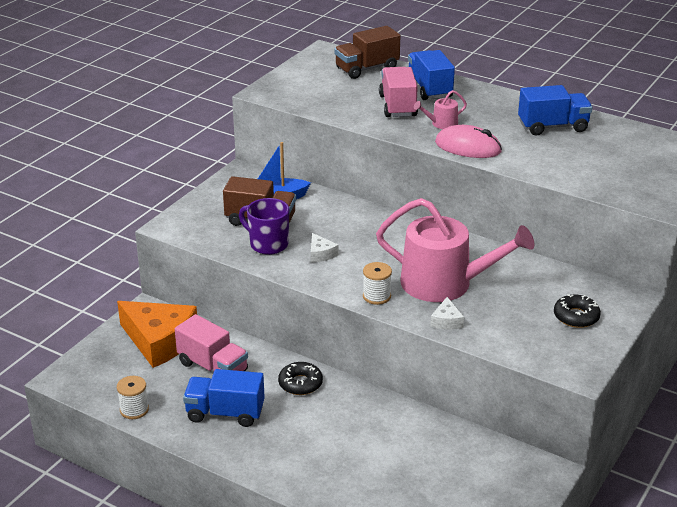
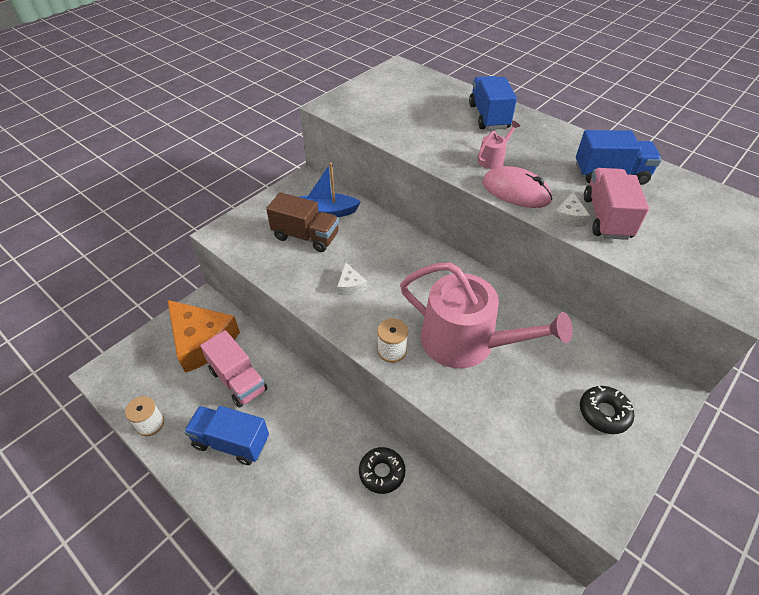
camera: 10 degrees right, 15 degrees up
purple mug [239,198,290,255] -> none
black donut [278,362,323,395] -> black donut moved to [359,447,406,494]
brown truck [334,26,400,79] -> none
pink truck [379,67,418,117] -> pink truck moved to [584,168,649,240]
pink watering can [414,90,467,129] -> pink watering can turned 150 degrees clockwise [478,121,520,169]
white cheese [430,297,464,330] -> white cheese moved to [552,192,590,227]

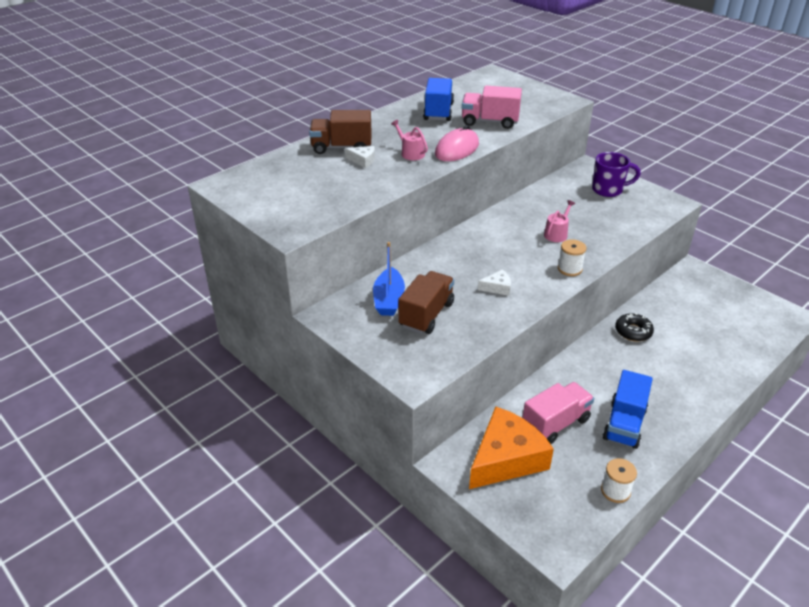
camera: 85 degrees left, 10 degrees down
pink watering can [400,262,573,368] -> pink watering can [544,200,575,242], size x0.41
blue truck [469,76,517,130] -> brown truck [309,110,372,154]
white cheese [552,192,590,227] -> white cheese moved to [345,146,375,168]
black donut [580,386,634,434] -> purple mug [592,152,641,197]

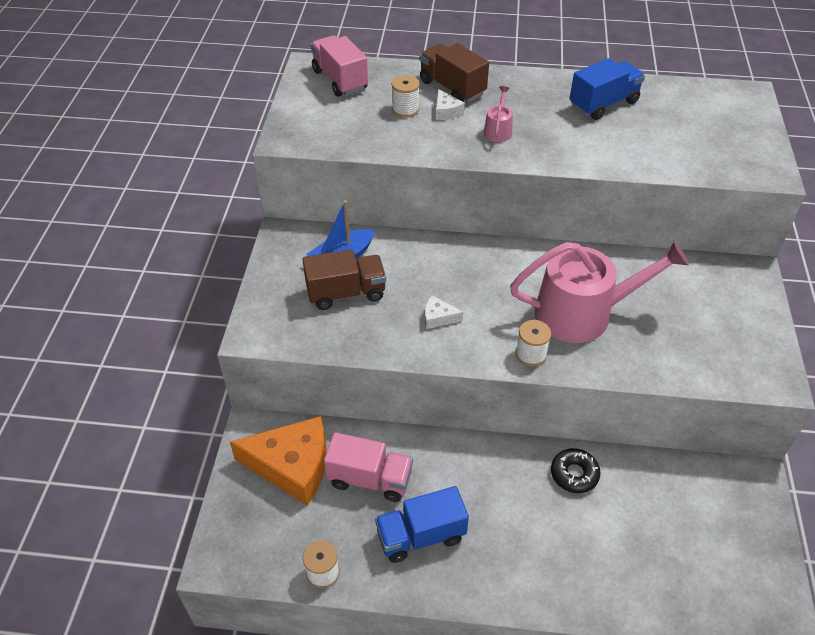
camera: 50 degrees right, 10 degrees up
pink mouse [435,125,479,161] -> none
pink truck [462,86,522,129] -> pink truck moved to [311,35,368,97]
white cheese [478,270,511,296] -> white cheese turned 150 degrees clockwise [425,295,463,329]
pink watering can [544,200,575,242] -> pink watering can [510,241,689,343], size x2.44
purple mug [592,152,641,197] -> none
none -> white spool [391,75,420,118]

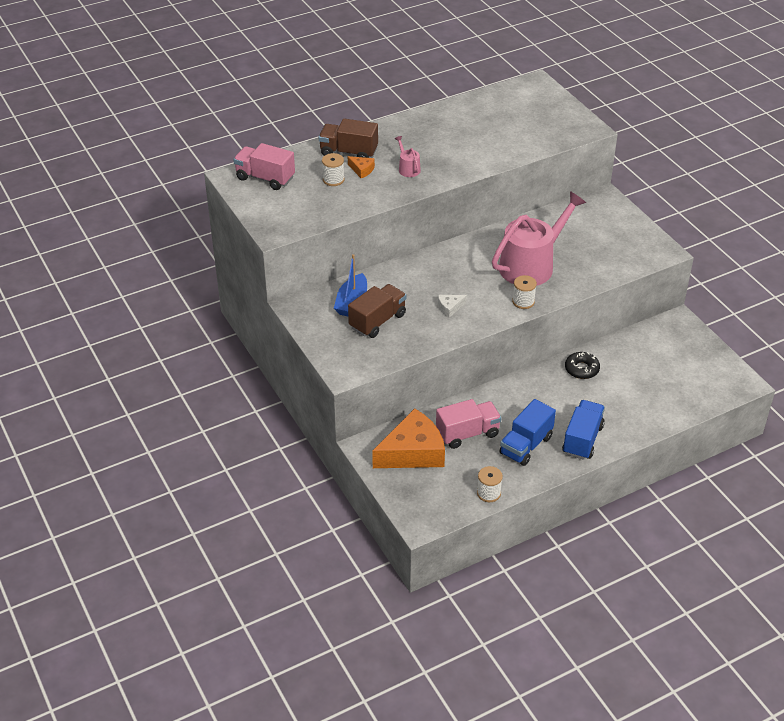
camera: 35 degrees left, 5 degrees down
white cheese [436,89,465,120] -> orange cheese [348,156,375,178]
blue truck [569,58,645,120] -> blue truck moved to [562,400,605,460]

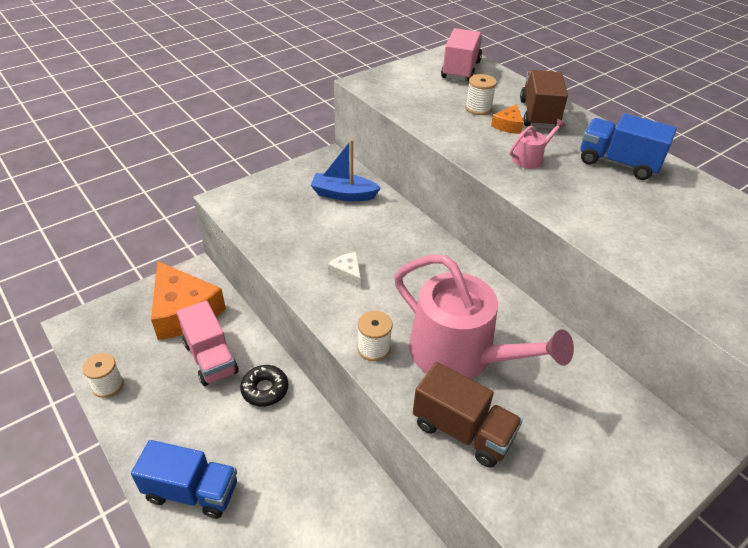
camera: 80 degrees right, 0 degrees up
brown truck [348,284,406,338] -> brown truck moved to [413,362,523,468]
blue truck [500,399,556,466] -> blue truck moved to [581,114,677,180]
black donut [565,352,600,379] -> black donut moved to [240,365,288,407]

